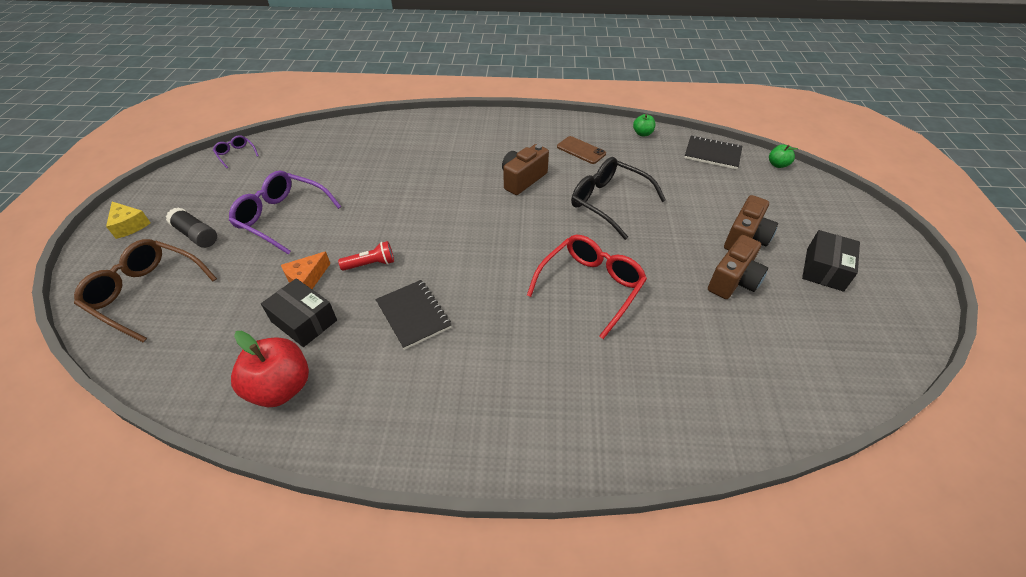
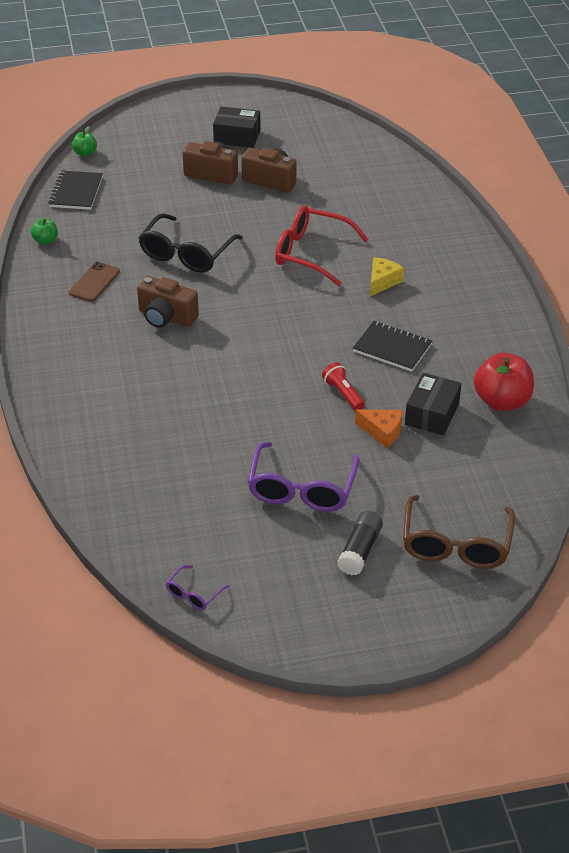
camera: 105 degrees left, 5 degrees down
yellow cheese [106,202,151,239] -> yellow cheese moved to [370,257,404,296]
black notebook [375,280,451,350] -> black notebook turned 75 degrees clockwise [353,321,432,372]

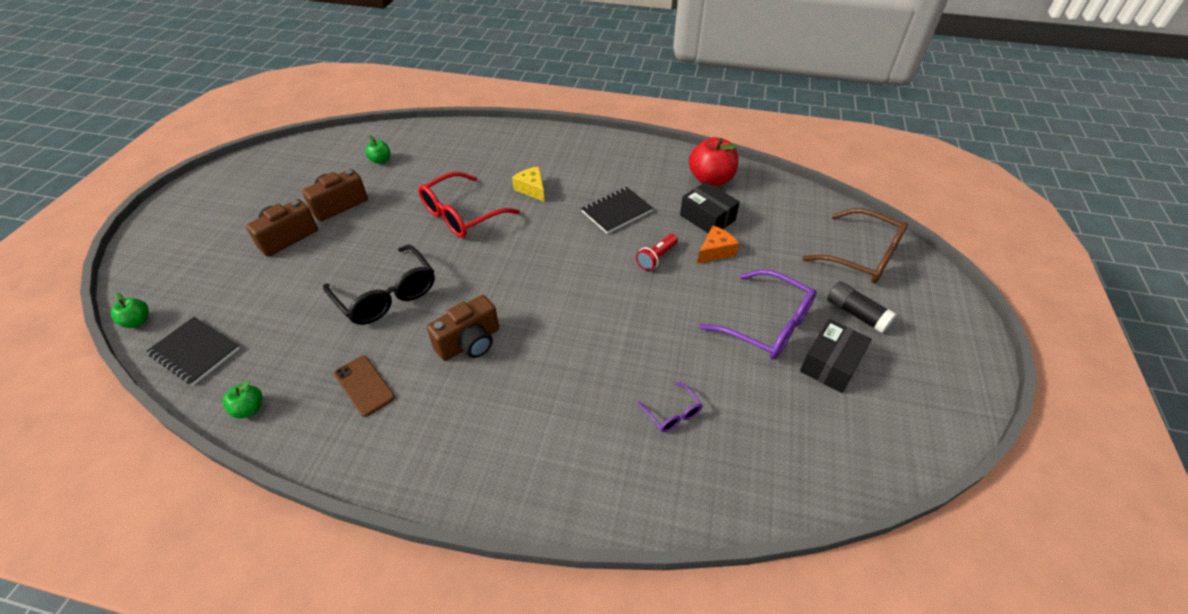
camera: 65 degrees left, 5 degrees up
purple glasses [166,565,229,610] -> purple glasses moved to [638,382,703,432]
black box [213,106,261,148] -> black box moved to [800,319,872,393]
red flashlight [322,362,365,411] -> red flashlight turned 45 degrees counterclockwise [636,234,678,271]
none -> green apple [365,135,390,164]

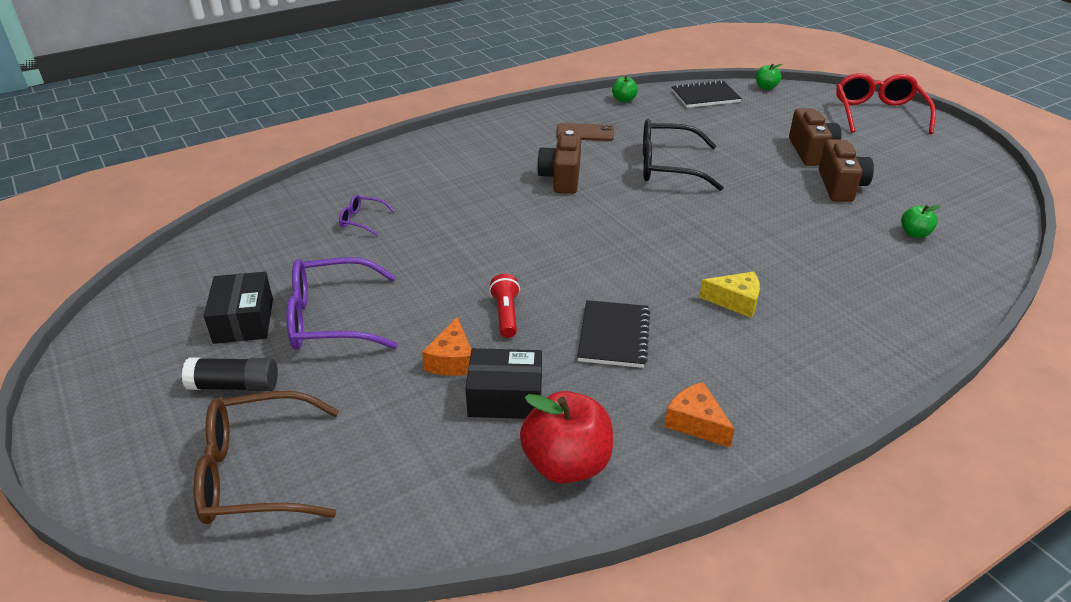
camera: 135 degrees right, 10 degrees down
red glasses [418,172,520,238] -> red glasses moved to [836,73,936,134]
none -> orange cheese [665,382,734,447]

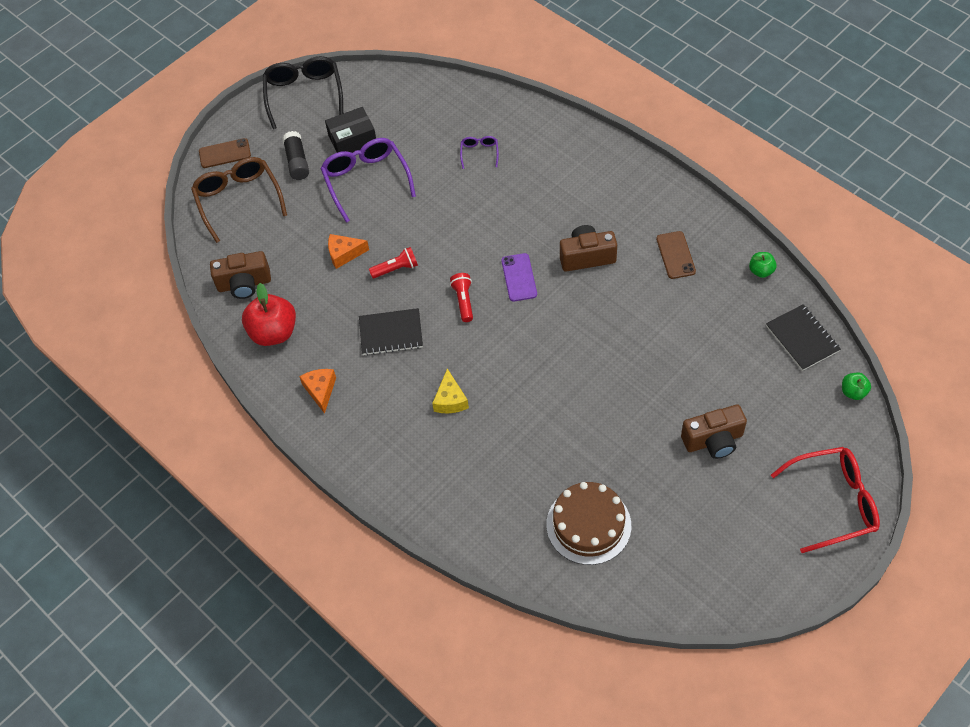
camera: 80 degrees right, 20 degrees up
black box [465,348,542,419] -> none
black glasses [643,119,724,191] -> black glasses moved to [263,56,343,129]
orange cheese [665,382,734,447] -> orange cheese turned 45 degrees counterclockwise [299,369,336,414]
brown camera [819,139,874,202] -> brown camera moved to [210,251,271,299]
green apple [901,205,940,238] -> brown cake [546,482,631,565]
none -> brown phone [199,138,251,168]
none -> red flashlight [450,273,473,322]
none -> purple phone [501,253,537,302]

